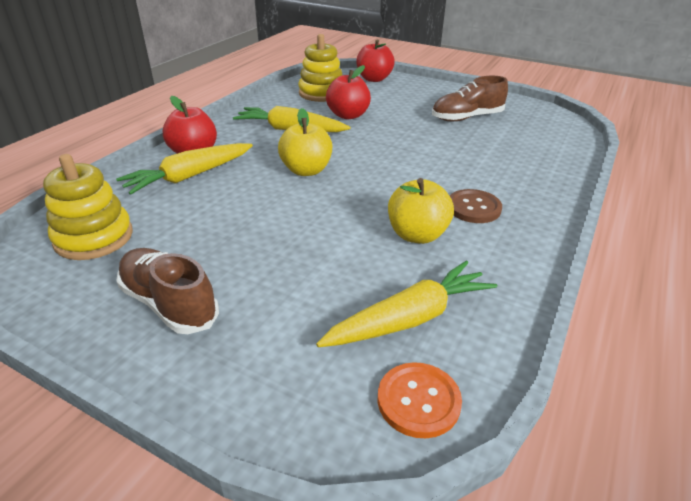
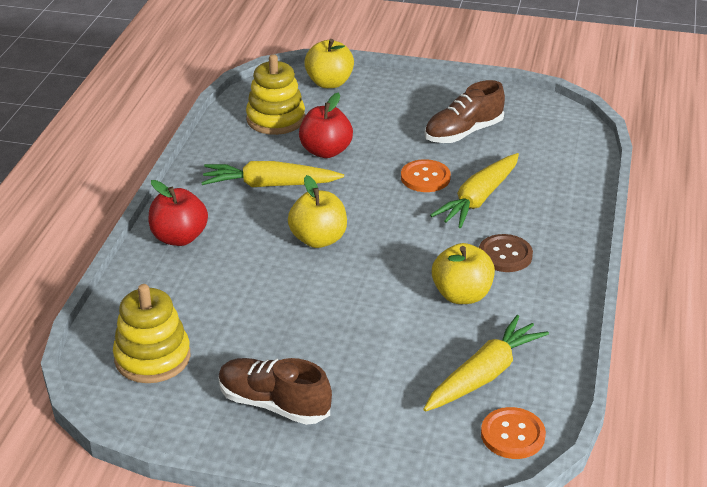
camera: 15 degrees left, 0 degrees up
yellow carrot [116,143,253,195] -> yellow carrot moved to [430,153,519,228]
red apple [356,39,395,82] -> yellow apple [304,39,354,88]
none -> orange button [401,159,451,192]

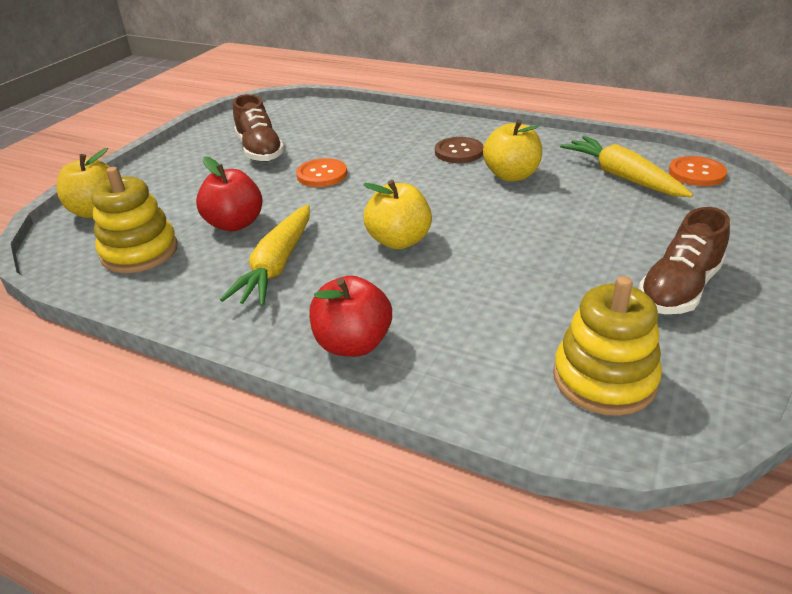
camera: 75 degrees left, 0 degrees up
yellow carrot [430,153,519,228] -> none

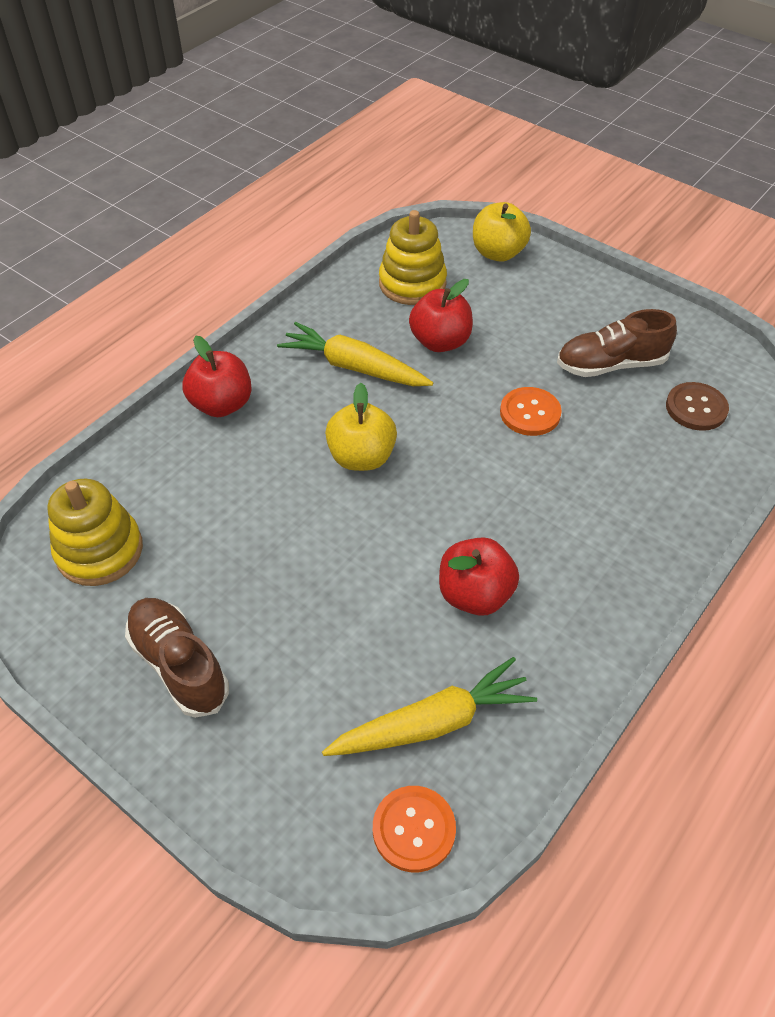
camera: 100 degrees right, 15 degrees up
brown button [435,137,484,163] -> brown button moved to [666,382,729,431]
yellow apple [483,120,542,181] -> red apple [439,537,519,616]

